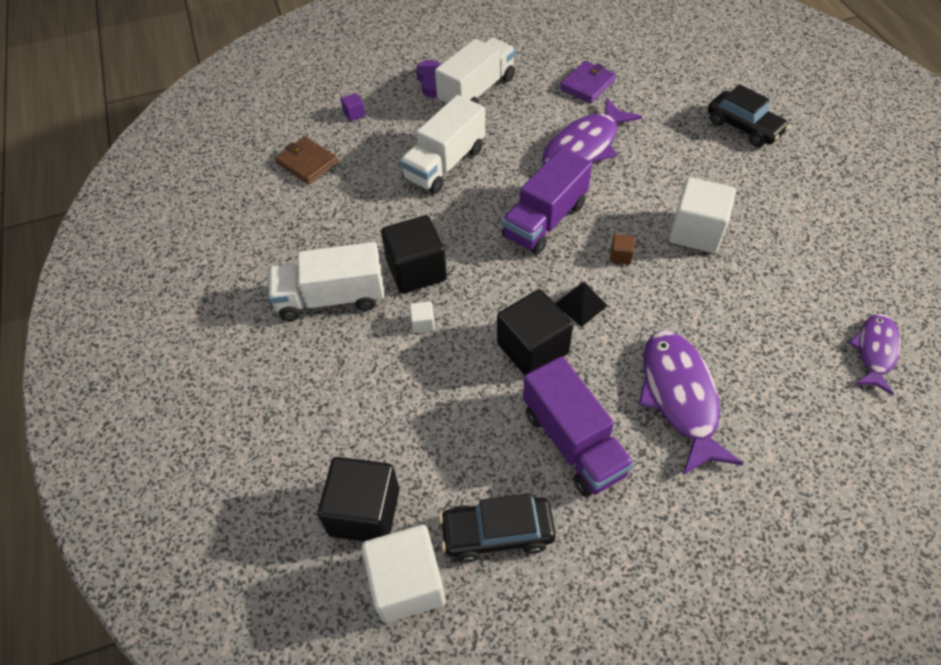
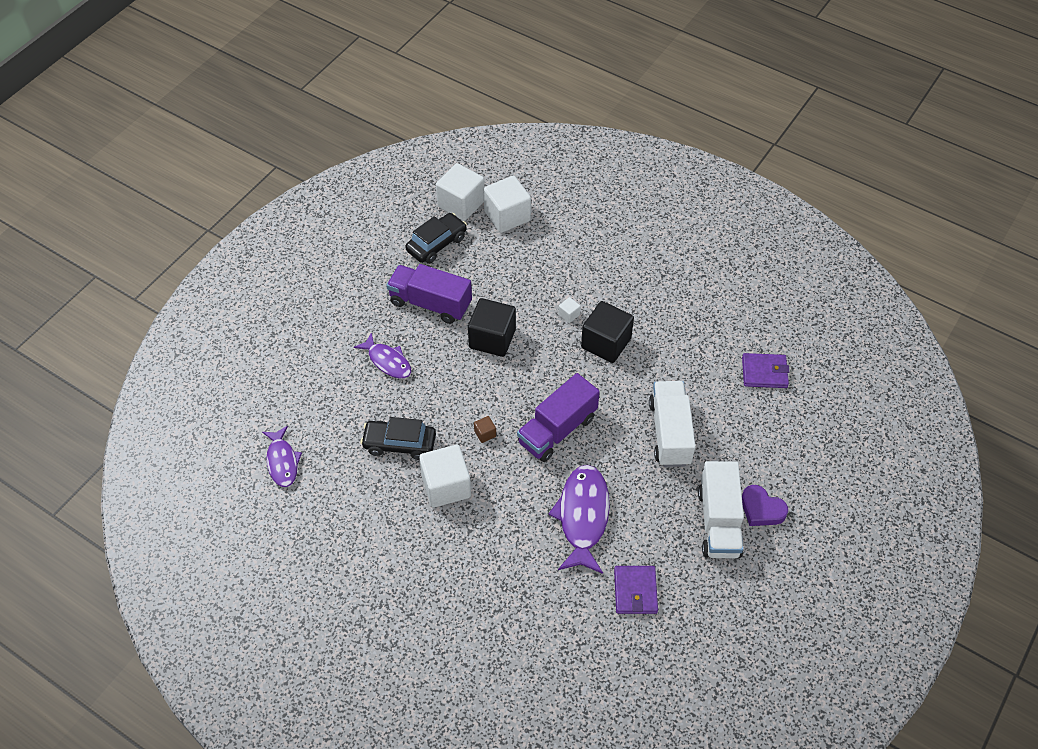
camera: 140 degrees right, 0 degrees up
white truck [268,242,384,321] -> none
brown wallet [275,137,339,184] -> purple wallet [742,353,789,388]
black cube [317,457,399,542] -> white cube [483,176,531,233]
purple cube [341,93,366,122] -> none
purple truck [502,148,592,255] -> purple truck turned 135 degrees counterclockwise [517,373,600,462]
black pyramid [555,282,608,327] -> none
purple fish [638,331,744,475] -> purple fish [354,332,411,378], size x0.61
black car [708,84,790,147] -> black car moved to [360,417,436,460]

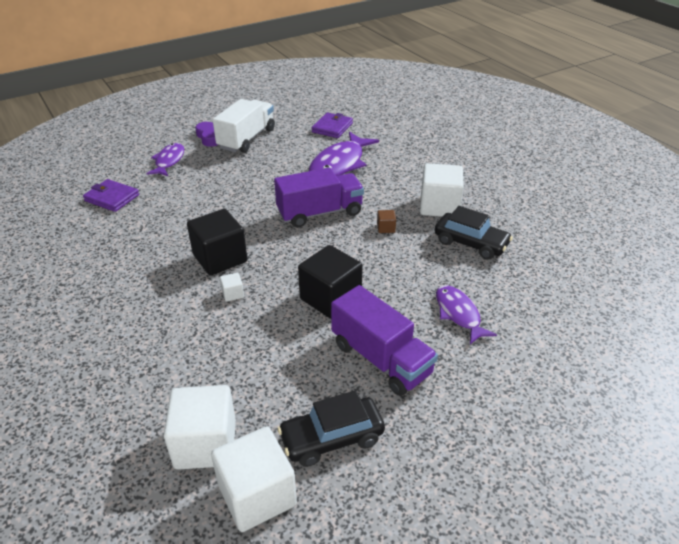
camera: 155 degrees left, 15 degrees down
purple fish [262,426,302,487] -> purple fish moved to [146,143,184,176]
white truck [649,381,696,467] -> none

